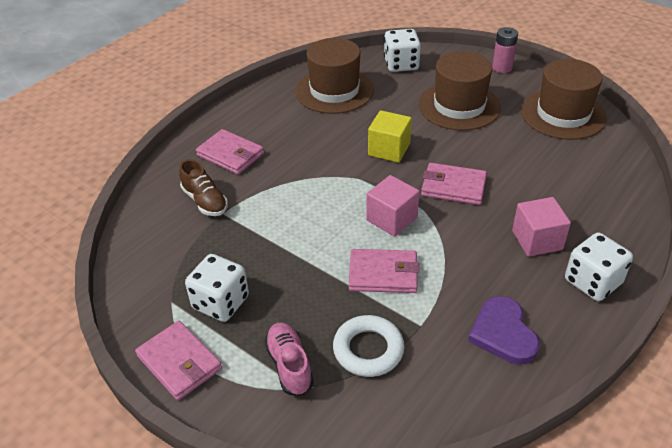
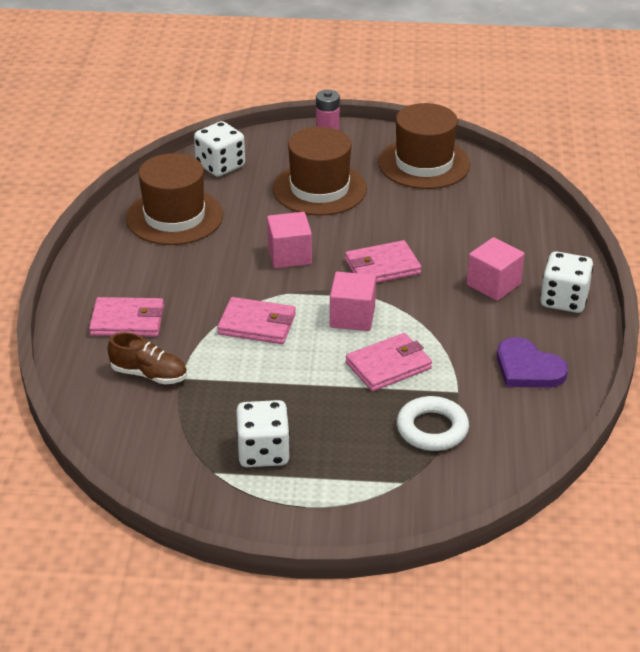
camera: 35 degrees left, 5 degrees down
pink wallet [135,321,222,400] -> pink wallet moved to [217,297,296,344]
pink shoe [264,322,314,396] -> none
yellow cube [368,110,412,163] -> pink cube [267,212,312,268]

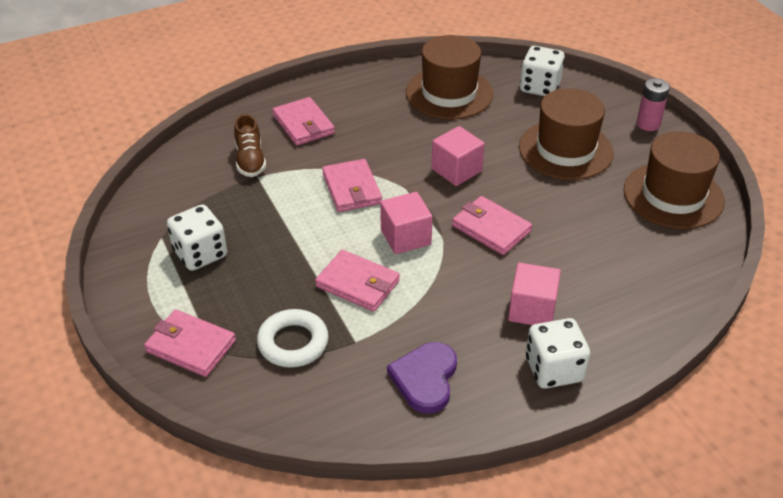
camera: 60 degrees right, 5 degrees up
none -> pink wallet [144,309,236,377]

